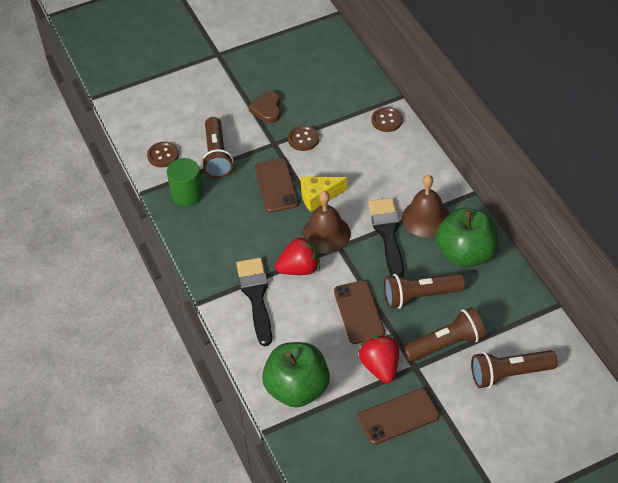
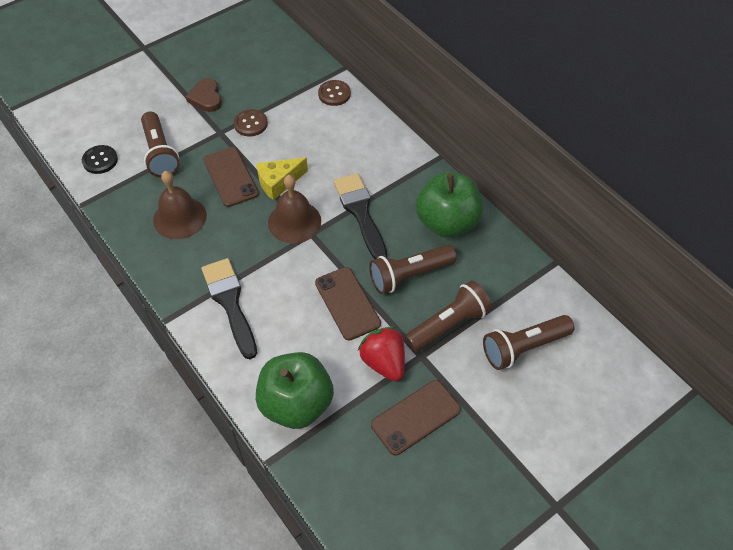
camera: 15 degrees left, 5 degrees up
brown button [147,142,179,167] -> black button [82,145,118,174]
green cylinder [167,158,203,206] -> none
red strawberry [275,235,320,275] -> none
brown bell [402,175,450,237] -> brown bell moved to [153,171,207,239]

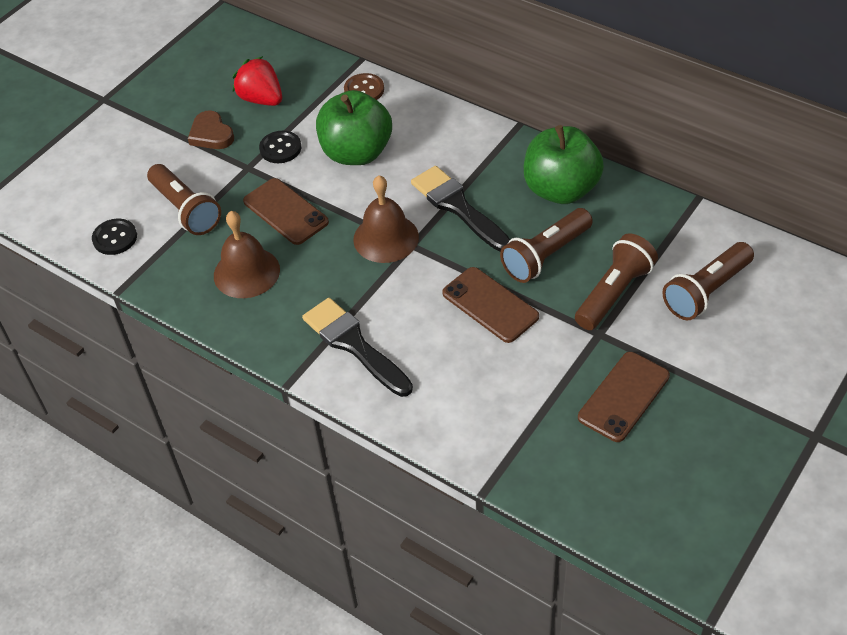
camera: 15 degrees left, 5 degrees down
brown button [234,109,268,136] -> black button [259,131,301,163]
yellow cheese [256,158,308,200] -> none
green apple [256,352,334,429] -> green apple moved to [316,90,392,165]
red strawberry [358,326,405,381] -> red strawberry moved to [233,56,282,106]

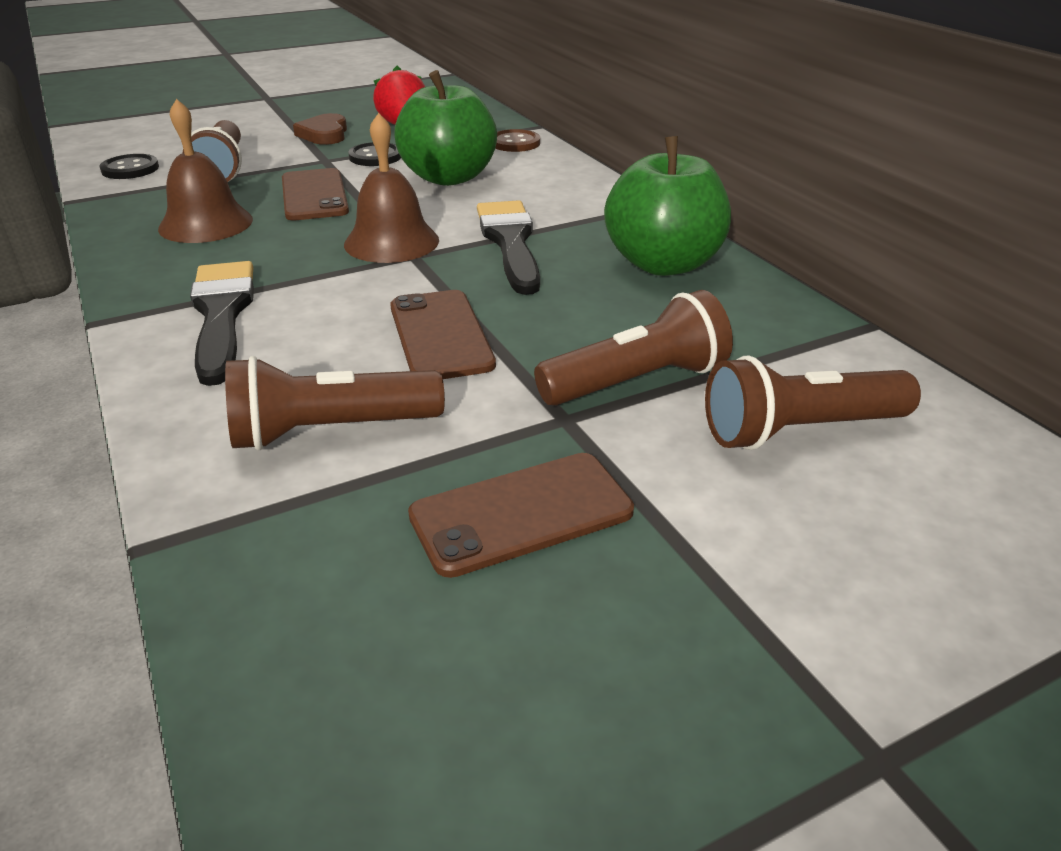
camera: 25 degrees right, 15 degrees down
brown flashlight [500,208,593,283] -> brown flashlight moved to [225,356,445,450]

